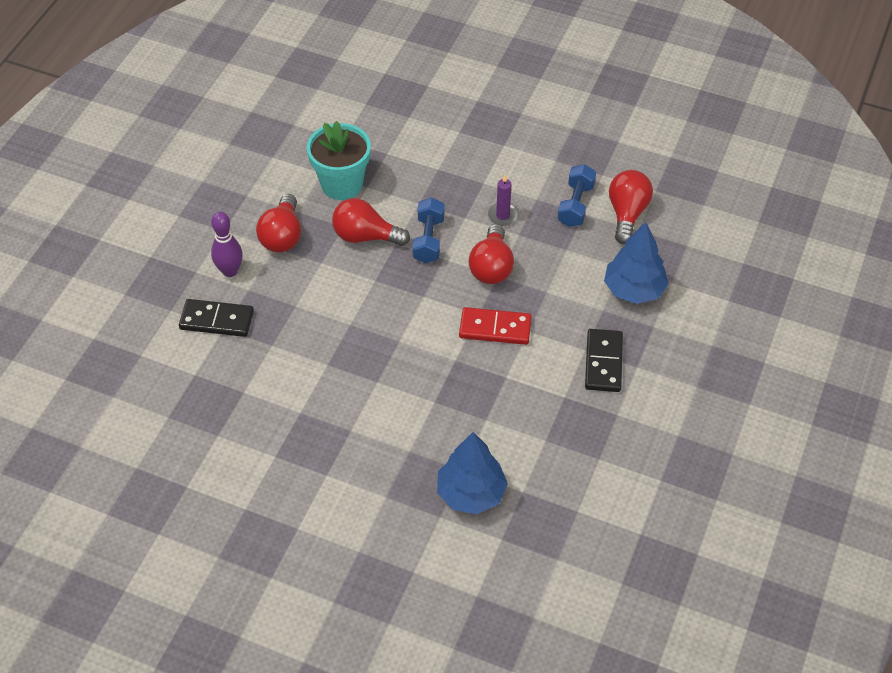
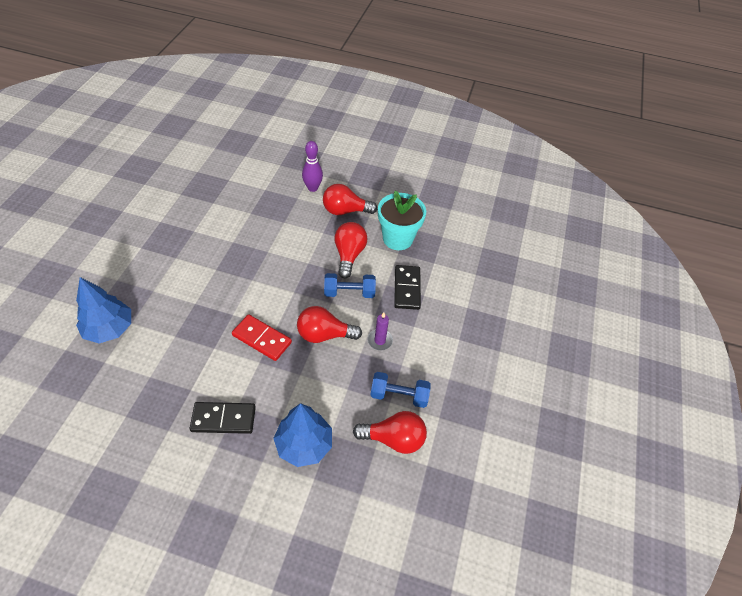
camera: 80 degrees right, 0 degrees up
black domino [179,299,254,337] -> black domino moved to [394,265,421,310]
red domino [459,307,532,345] -> red domino turned 60 degrees counterclockwise [232,314,292,361]

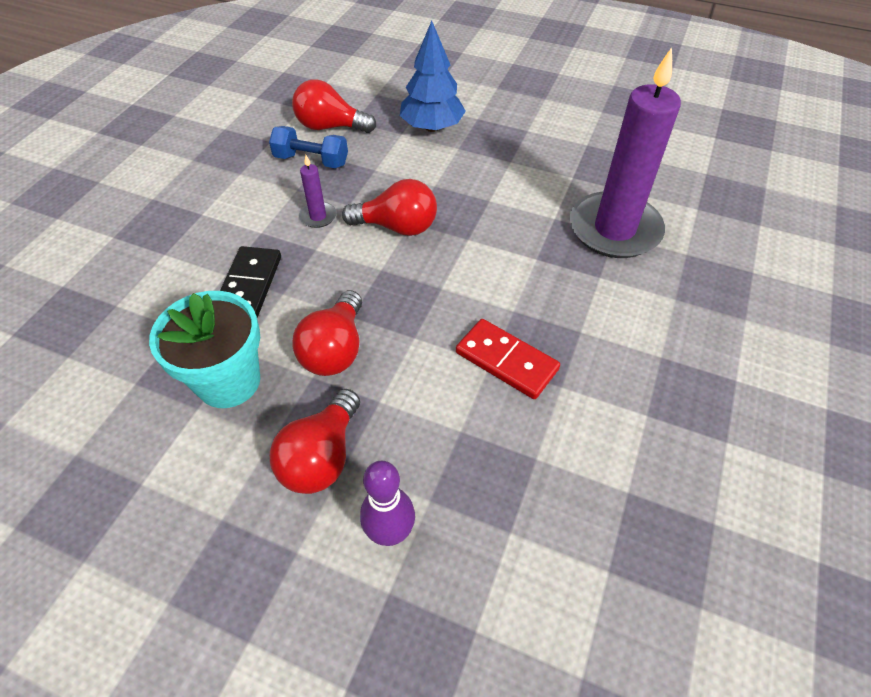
camera: 170 degrees left, 0 degrees up
blue tree [76,277,131,344] -> none
black domino [189,402,256,434] -> none
red domino [232,314,292,361] -> red domino moved to [456,319,560,399]
red light bulb [323,184,378,215] -> red light bulb turned 105 degrees clockwise [270,389,360,494]
blue dumbbell [324,273,376,298] -> none
none -> purple candle [570,47,681,258]

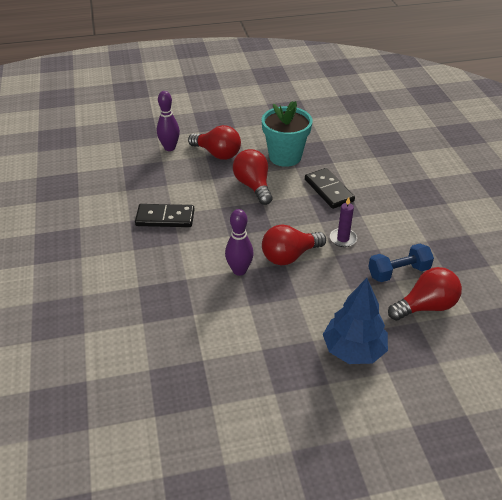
camera: 145 degrees right, 10 degrees down
red light bulb [270,389,360,494] -> red light bulb turned 135 degrees clockwise [188,125,241,160]
red domino [456,319,560,399] -> black domino [135,204,195,227]
purple candle [570,47,681,258] -> none
none -> purple bowling pin [225,209,254,276]

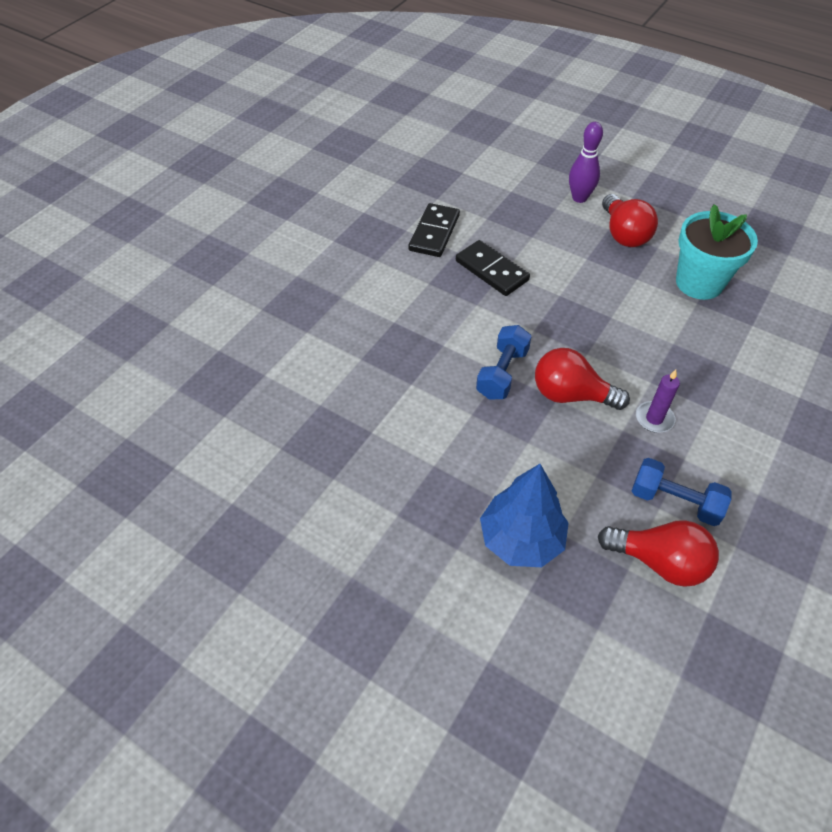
camera: 45 degrees right, 10 degrees up
purple bowling pin [225,209,254,276] -> blue dumbbell [476,325,532,400]
red light bulb [233,149,272,205] -> none
black domino [305,168,355,209] -> black domino moved to [409,203,460,257]

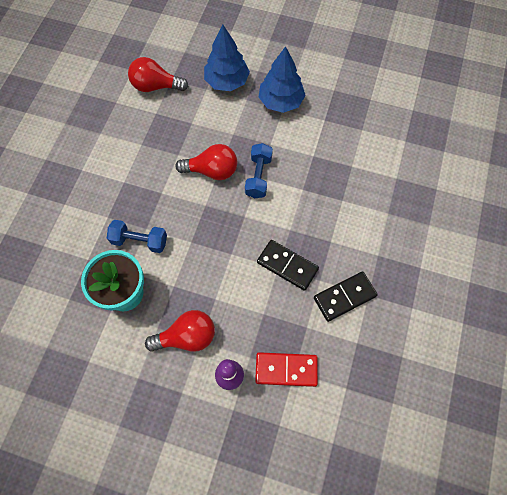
camera: 165 degrees right, 15 degrees up
black domino [409,203,460,257] -> black domino turned 60 degrees clockwise [314,271,378,322]
red light bulb [602,194,658,247] -> red light bulb turned 105 degrees clockwise [145,310,215,352]
blue dumbbell [632,458,732,526] -> blue dumbbell moved to [107,220,167,253]
purple candle [636,370,680,433] -> none
none -> red domino [255,352,318,387]
none -> blue tree [259,46,306,113]

